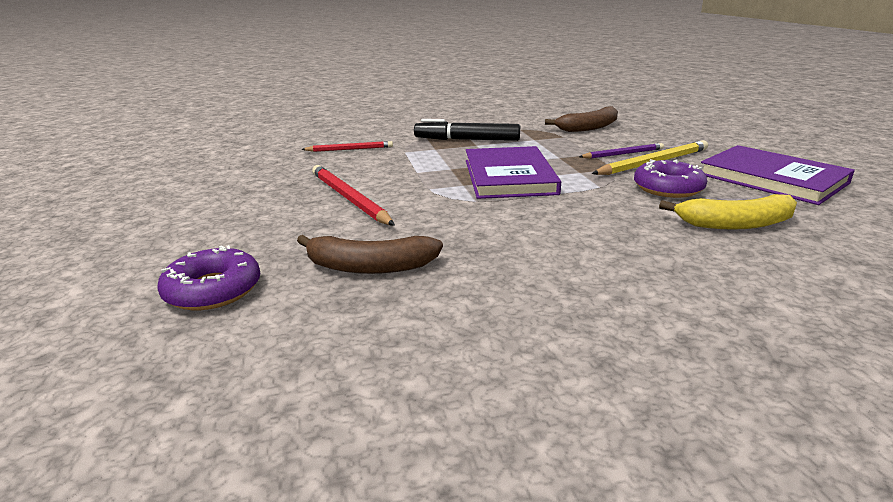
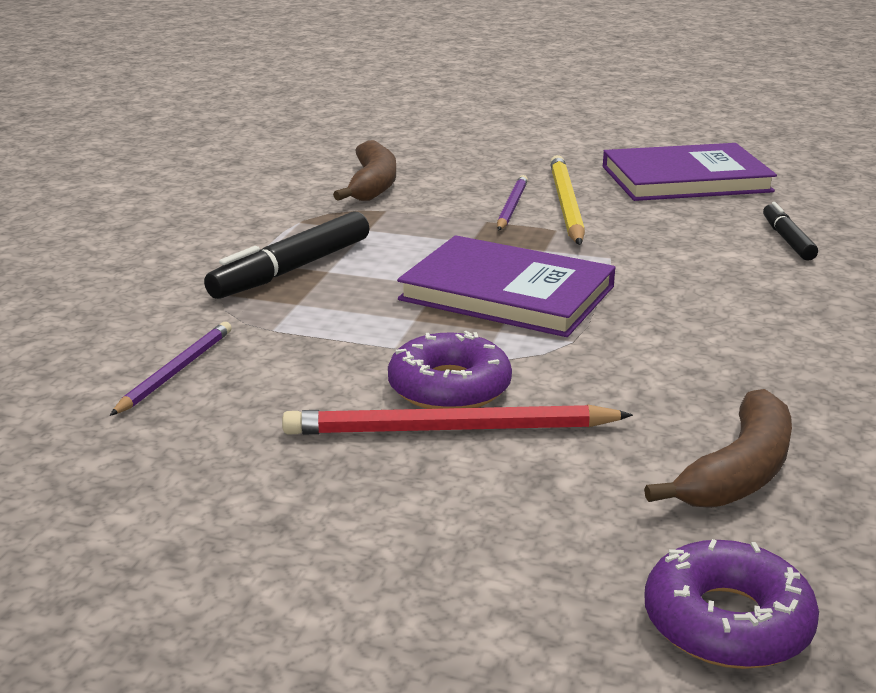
camera: 60 degrees left, 0 degrees up
red pencil [301,141,393,152] -> purple pencil [110,322,232,416]
purple donut [634,159,707,198] -> purple donut moved to [388,331,512,409]
yellow banana [659,194,797,230] -> black marker [763,202,818,261]

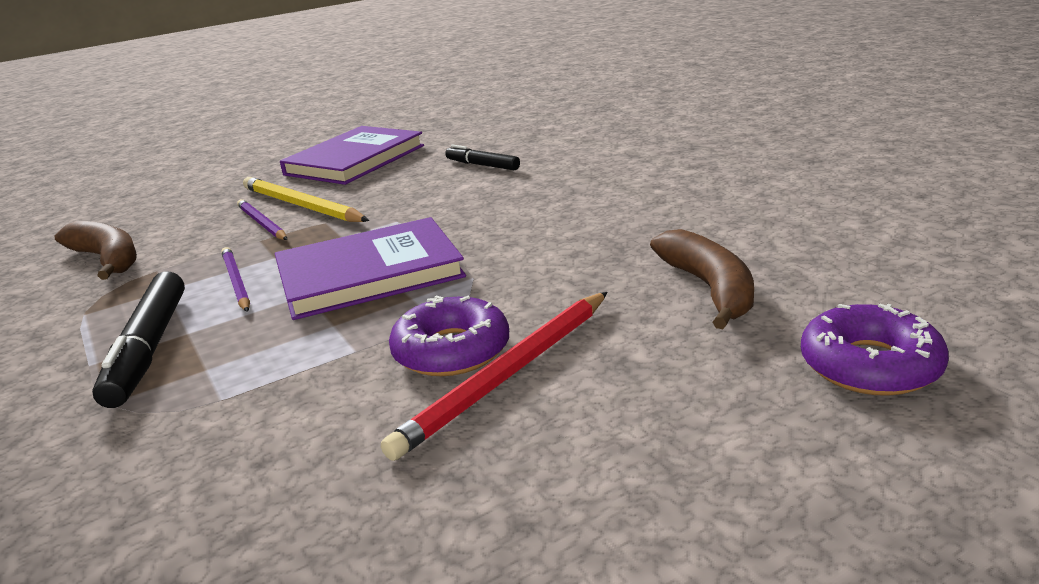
camera: 45 degrees left, 0 degrees up
purple pencil [110,322,232,416] -> purple pencil moved to [221,247,250,312]

